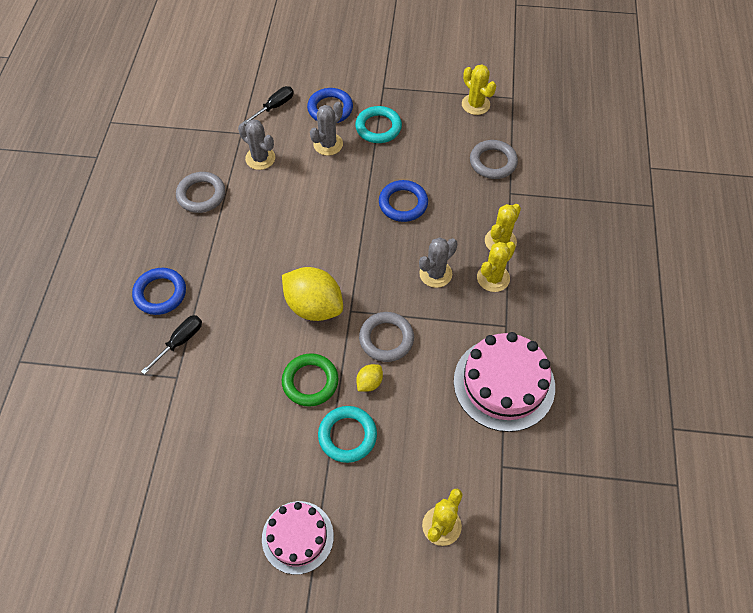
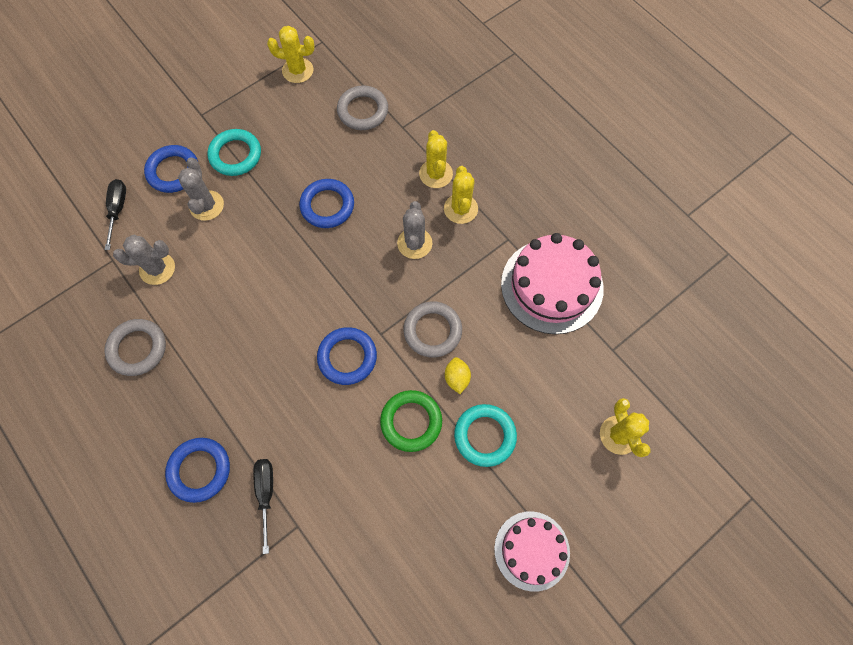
camera: 45 degrees left, 10 degrees up
yellow lemon [282,267,343,321] -> blue ring [317,327,377,385]

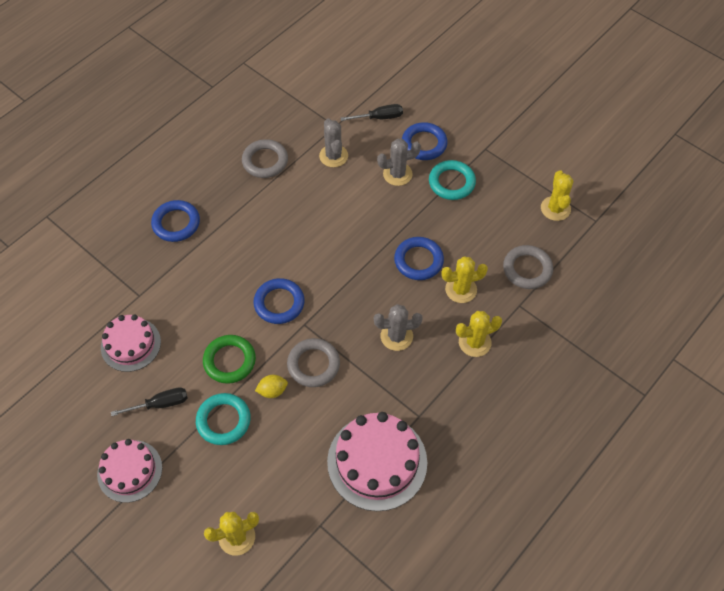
camera: 80 degrees right, 10 degrees down
black screwdriver [253,459,273,554] -> black screwdriver moved to [111,387,188,416]
yellow cactus [444,166,478,224] -> yellow cactus moved to [441,256,488,303]
none -> pink cake [101,314,161,372]

